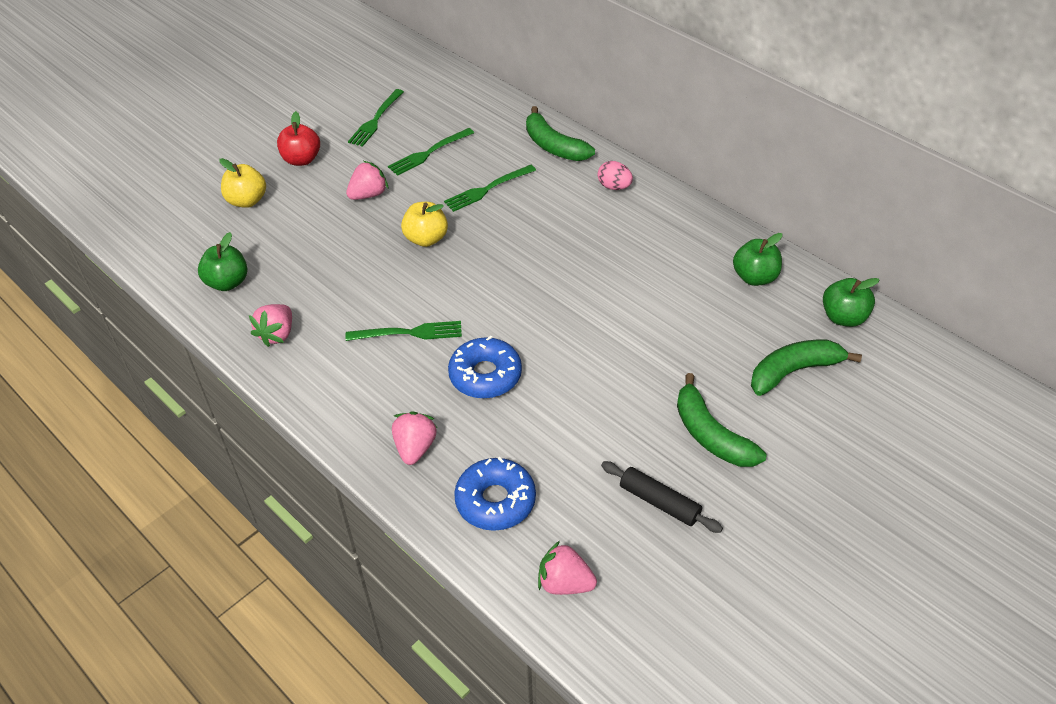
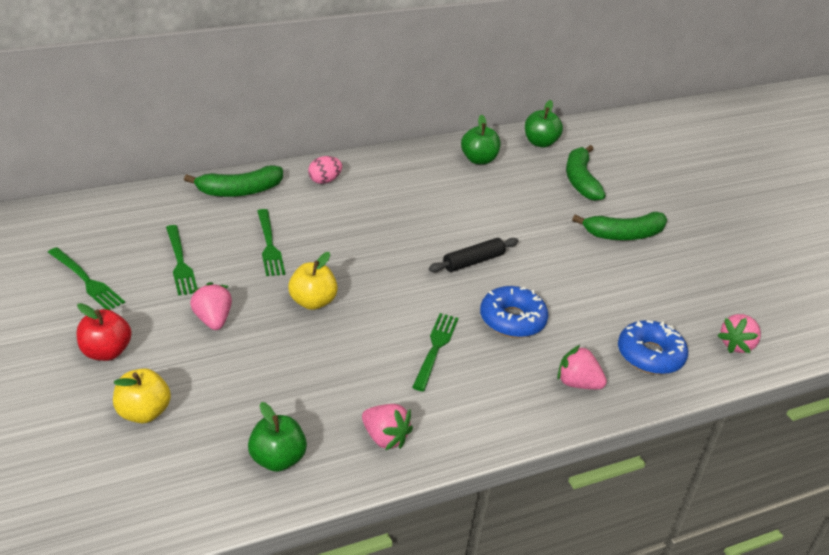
camera: 75 degrees left, 10 degrees down
black rolling pin [601,461,723,533] -> black rolling pin moved to [429,238,518,272]

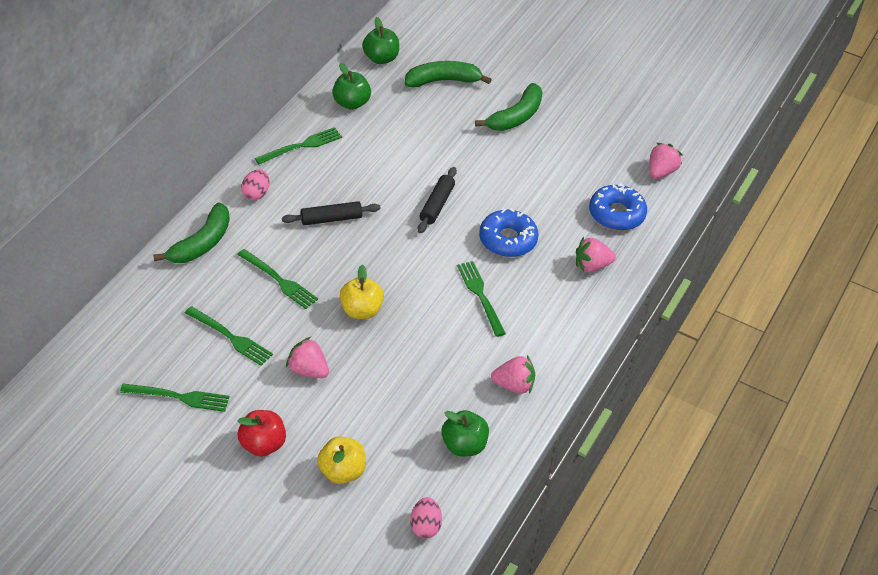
camera: 35 degrees left, 10 degrees up
green banana [566,145,606,201] -> green banana turned 120 degrees clockwise [404,61,492,87]
pink strawberry [717,314,761,353] -> pink strawberry turned 150 degrees counterclockwise [649,143,683,179]
none -> green fork [255,127,342,164]
none -> black rolling pin [282,201,381,225]
none -> pink egg [410,497,442,538]

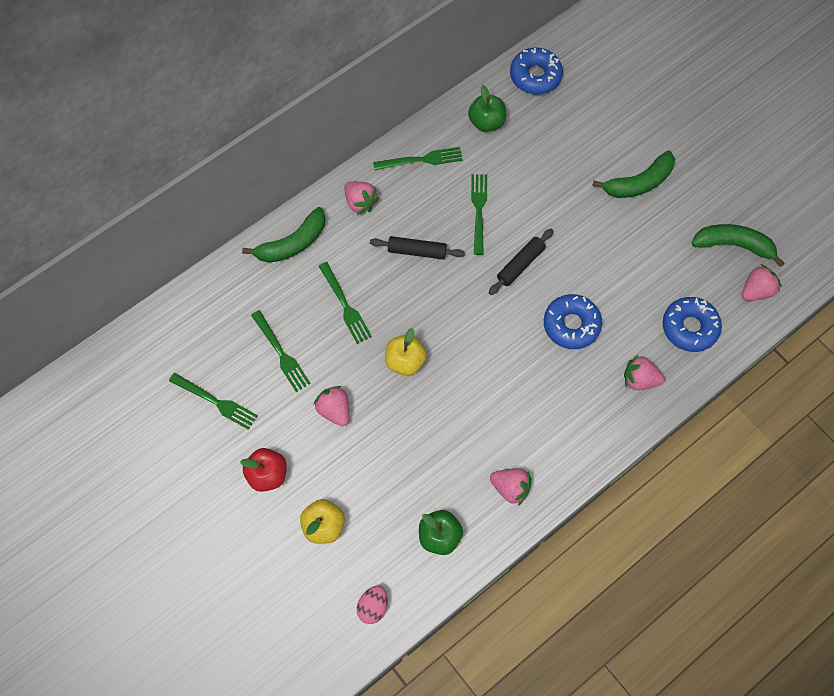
camera: 25 degrees right, 20 degrees up
pink egg [241,169,269,200] -> pink strawberry [344,181,379,215]
green apple [362,17,399,64] -> blue donut [510,48,563,95]
green banana [404,61,492,87] -> green banana moved to [692,224,784,267]
green fork [457,261,506,337] -> green fork moved to [471,174,487,255]

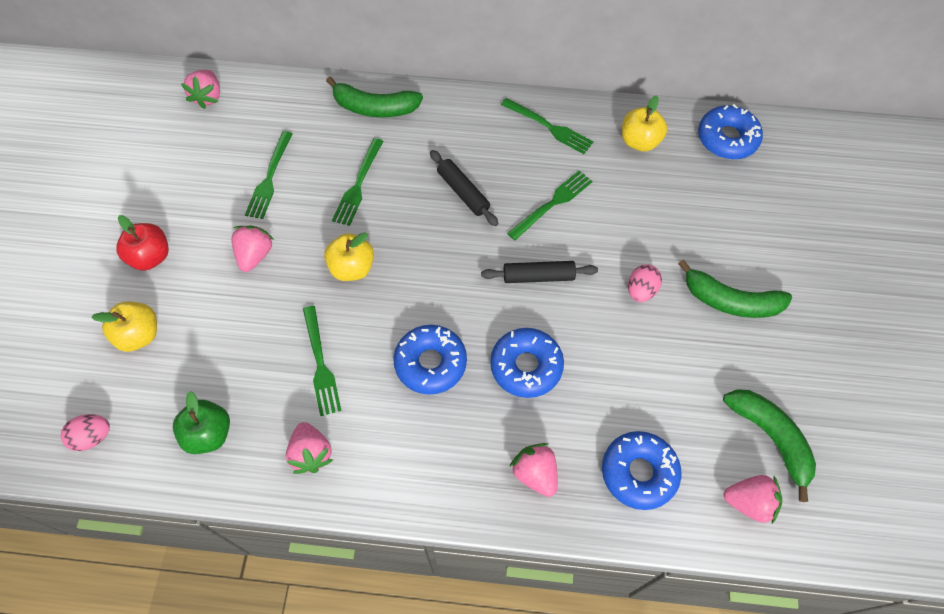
camera: 45 degrees right, 5 degrees down
green fork [169,373,258,430] -> green fork moved to [303,306,341,416]
pink strawberry [344,181,379,215] -> pink strawberry moved to [181,70,220,109]
green apple [468,85,506,132] -> yellow apple [622,95,667,151]
none -> blue donut [393,325,467,395]
none -> pink egg [628,265,662,302]

